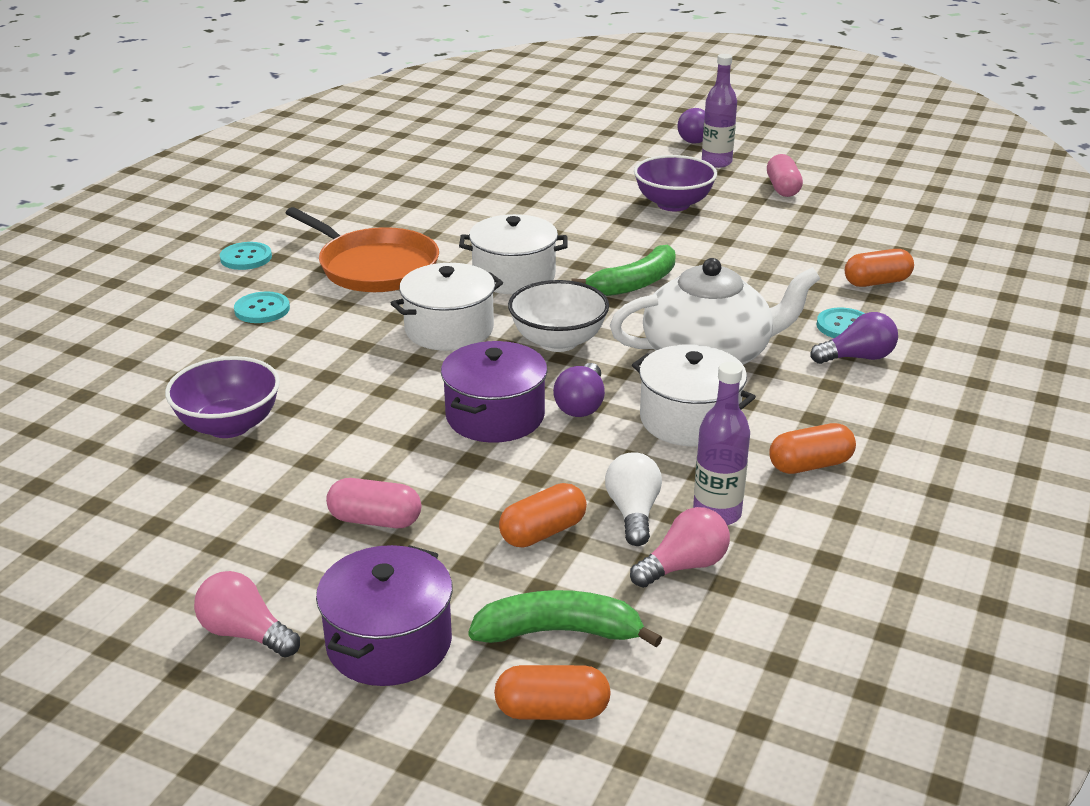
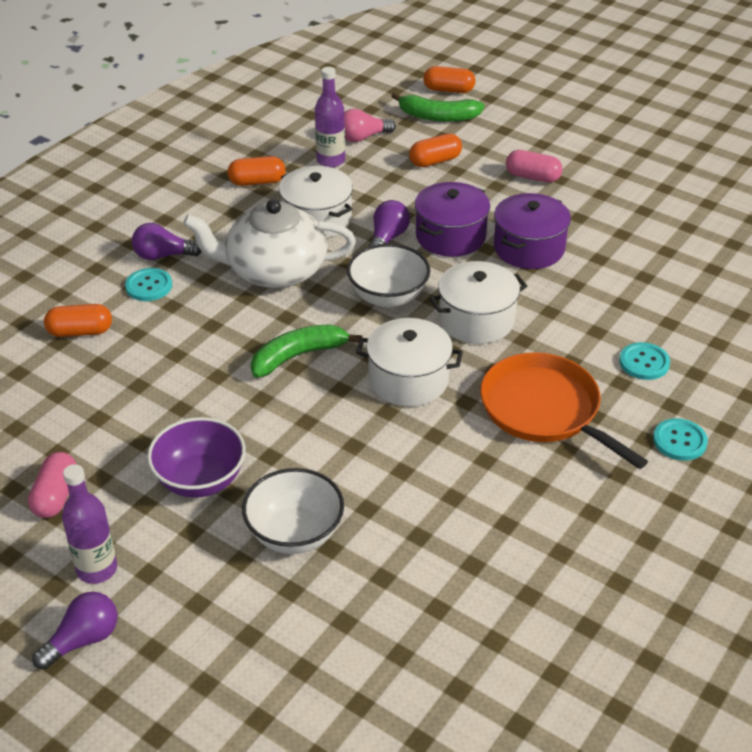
camera: 170 degrees left, 10 degrees up
purple bowl [165,356,280,438] -> none
pink light bulb [194,571,300,658] -> none
purple pot [316,545,453,686] -> purple pot moved to [494,193,571,269]
white light bulb [605,452,662,546] -> none
none -> white bowl [242,468,344,554]

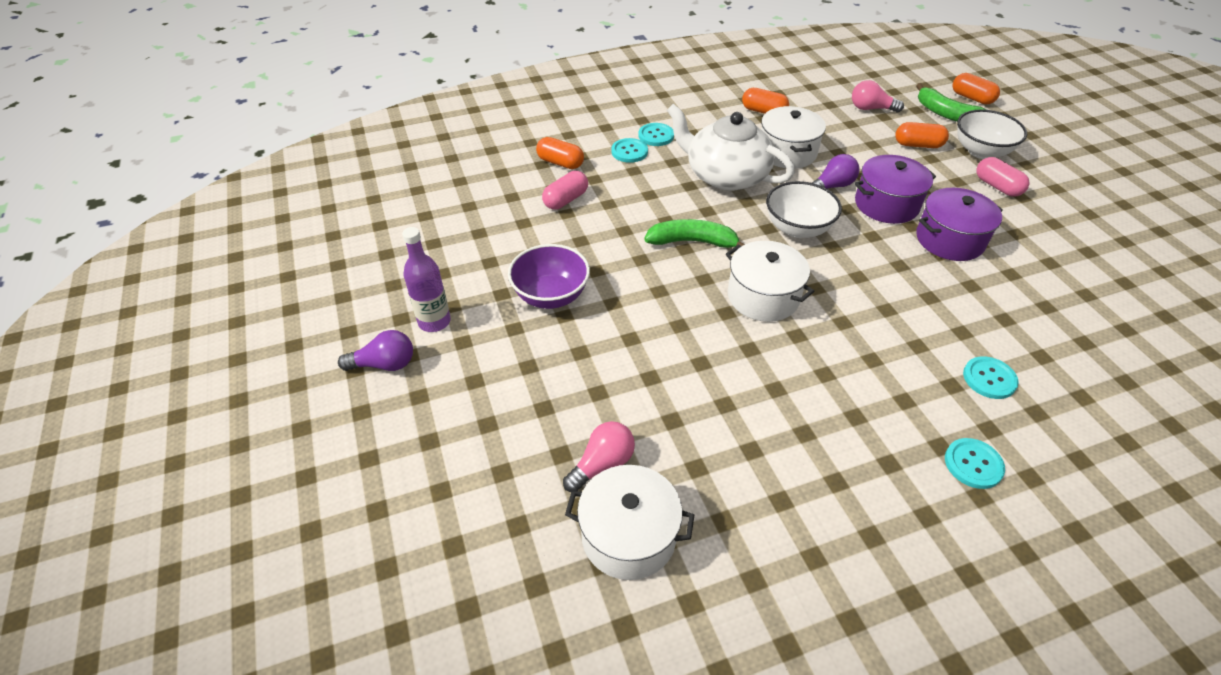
camera: 35 degrees right, 5 degrees up
pink capsule [28,452,76,518] -> pink capsule moved to [542,171,588,210]
purple light bulb [132,223,202,260] -> turquoise button [638,123,674,146]
white bowl [242,468,344,554] -> white bowl moved to [957,110,1027,159]
purple bottle [315,67,345,168] -> none
white pot [429,261,527,344] -> white pot moved to [565,465,694,580]
orange pan [480,352,648,469] -> none
none -> pink light bulb [563,421,635,492]

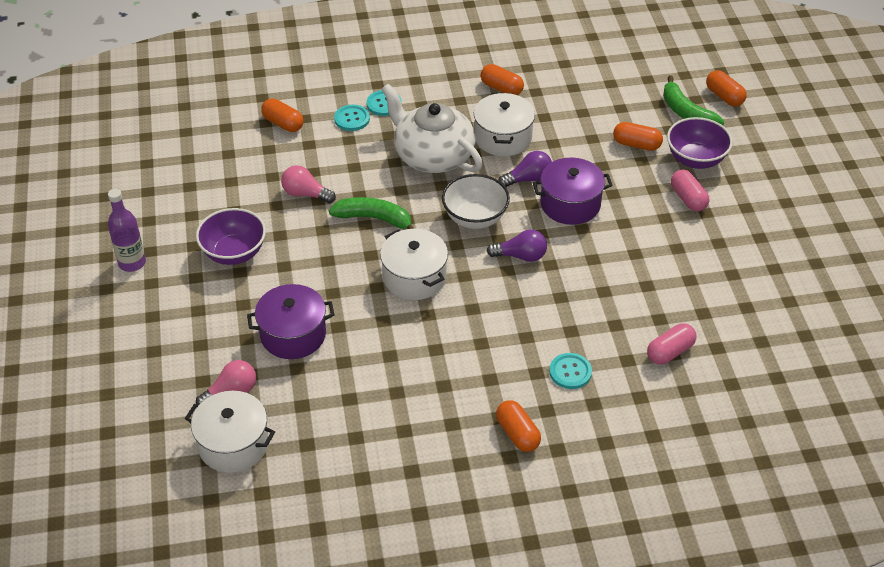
camera: 10 degrees right, 0 degrees up
purple light bulb [338,330,413,371] -> purple light bulb moved to [487,229,547,262]
pink capsule [542,171,588,210] -> pink capsule moved to [647,323,696,365]
pink light bulb [852,80,904,113] -> pink light bulb moved to [281,165,336,203]
purple pot [916,188,1003,261] -> purple pot moved to [247,284,334,359]
turquoise button [945,438,1005,489] -> orange capsule [496,400,541,452]
white bowl [957,110,1027,159] -> purple bowl [667,117,733,169]

